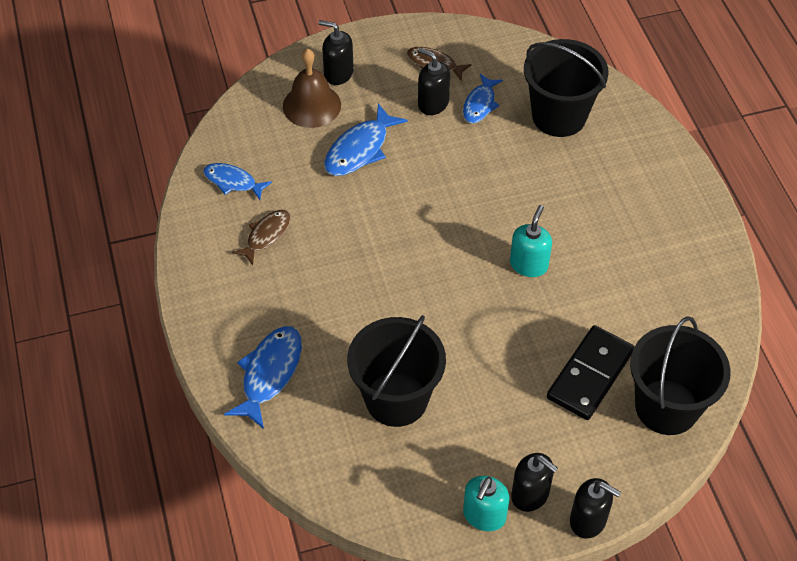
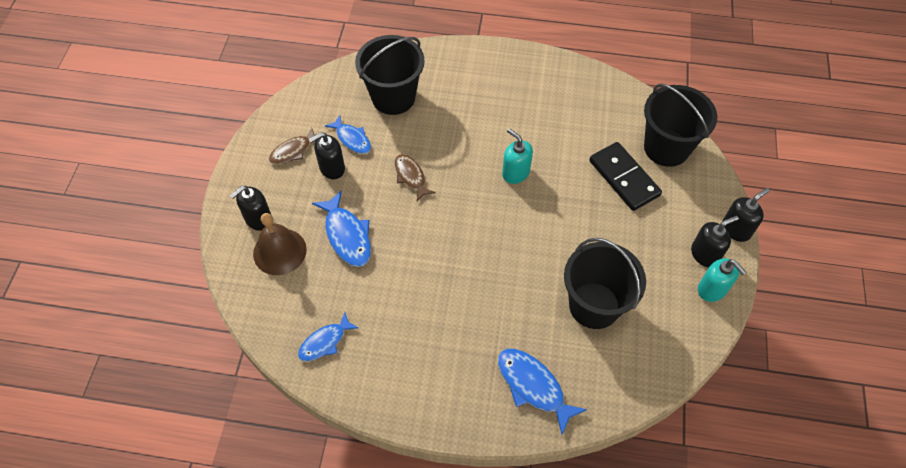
camera: 65 degrees left, 5 degrees up
brown fish [232,210,291,265] -> brown fish moved to [395,154,435,201]

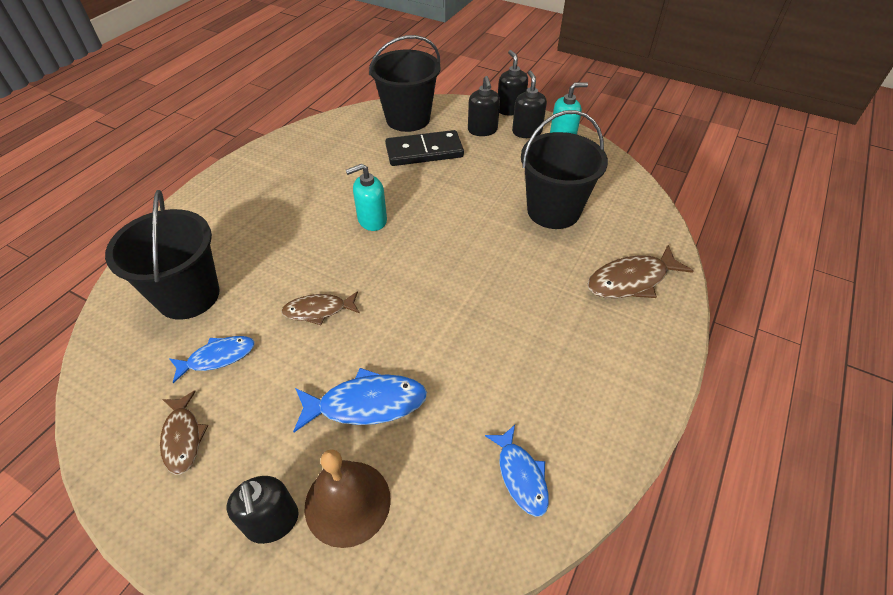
camera: 70 degrees left, 10 degrees down
black soap dispenser [308,132,345,179] -> black soap dispenser moved to [468,76,500,136]
blue fish [498,349,587,435] -> brown fish [587,245,693,298]

